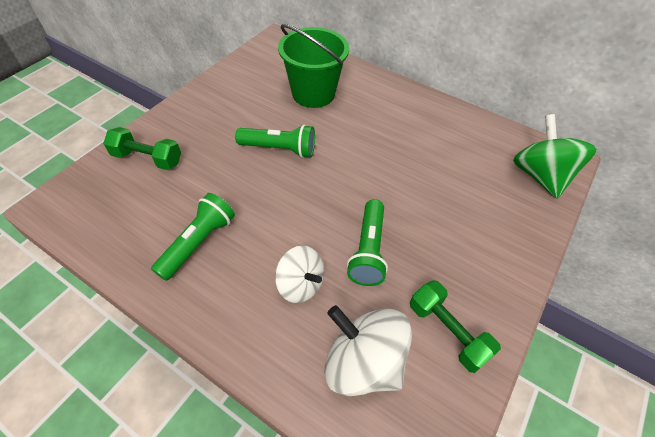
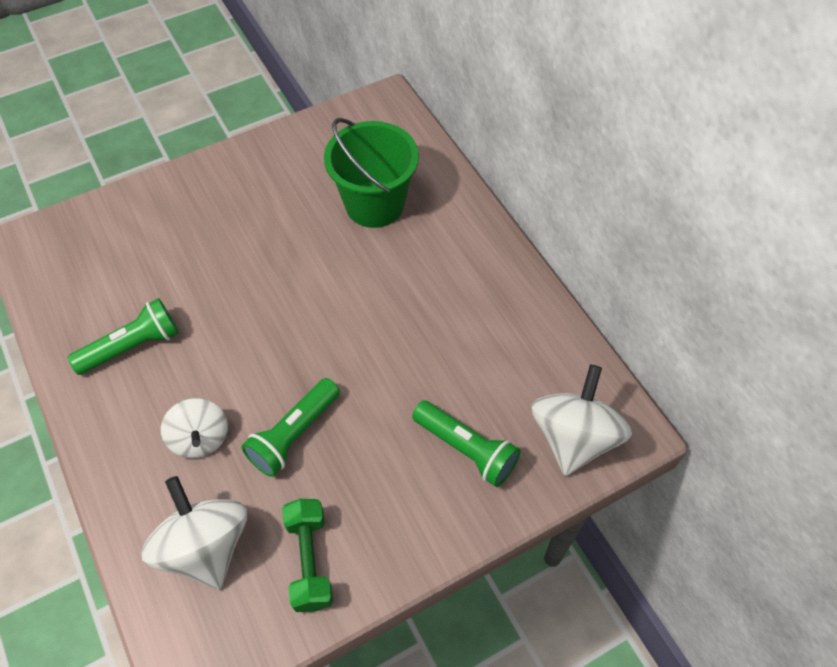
camera: 30 degrees right, 5 degrees up
green dumbbell [103,127,181,170] -> none
green flashlight [235,125,315,158] -> green flashlight moved to [412,401,521,487]
green spinning top [513,114,597,199] -> white spinning top [531,365,632,476]

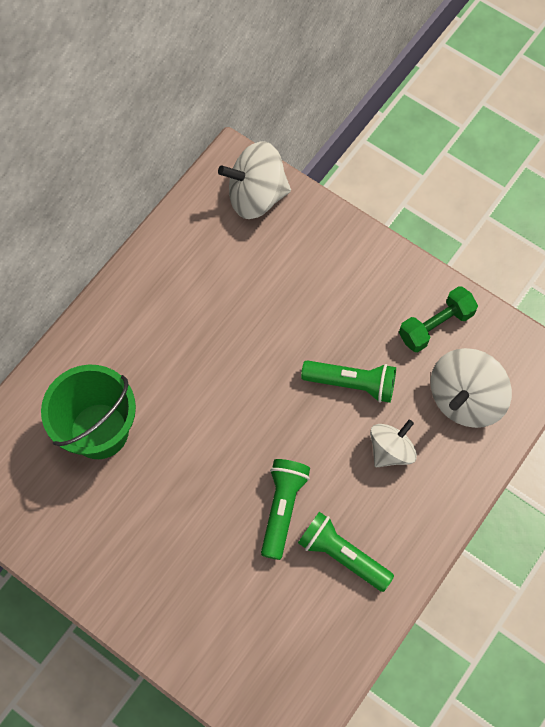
camera: 115 degrees left, 10 degrees up
green flashlight [412,401,521,487] -> green flashlight moved to [261,459,310,560]

